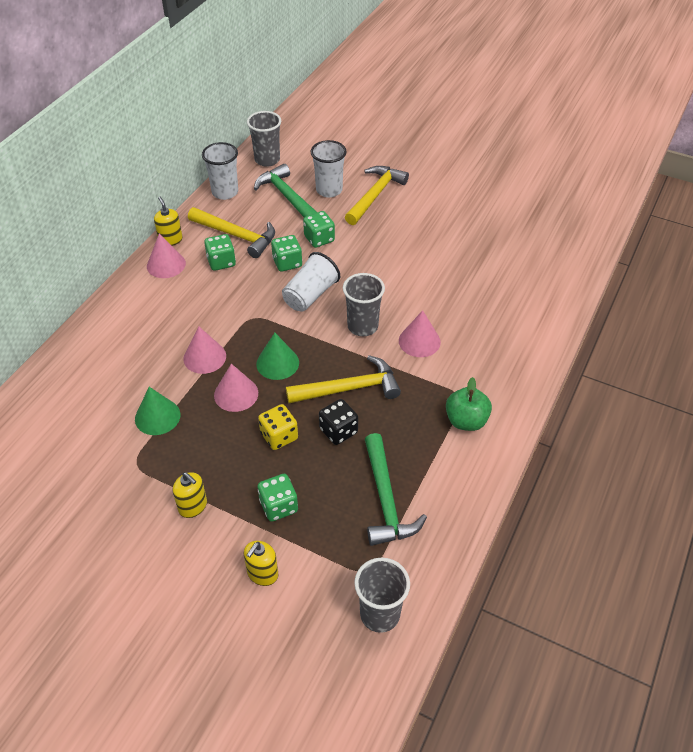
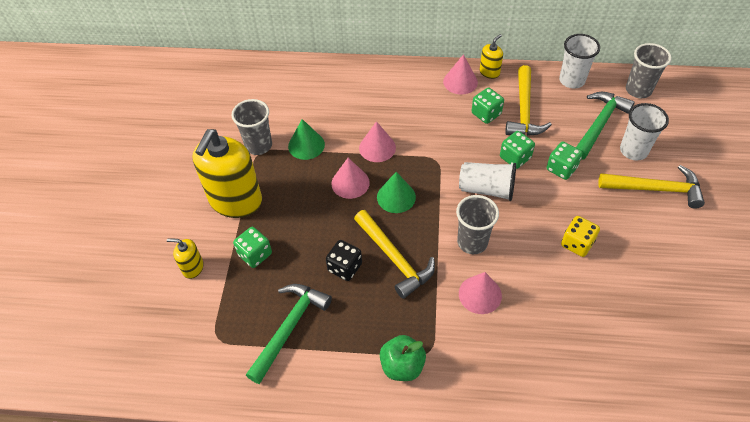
camera: 70 degrees right, 5 degrees up
yellow soap dispenser [173,472,207,518] -> yellow soap dispenser [193,129,262,218], size x2.23
yellow dice [258,404,298,450] -> yellow dice moved to [561,216,600,257]
grey cup [354,558,410,633] -> grey cup moved to [231,99,272,155]
green hammer [365,433,427,546] -> green hammer turned 150 degrees clockwise [246,284,332,384]

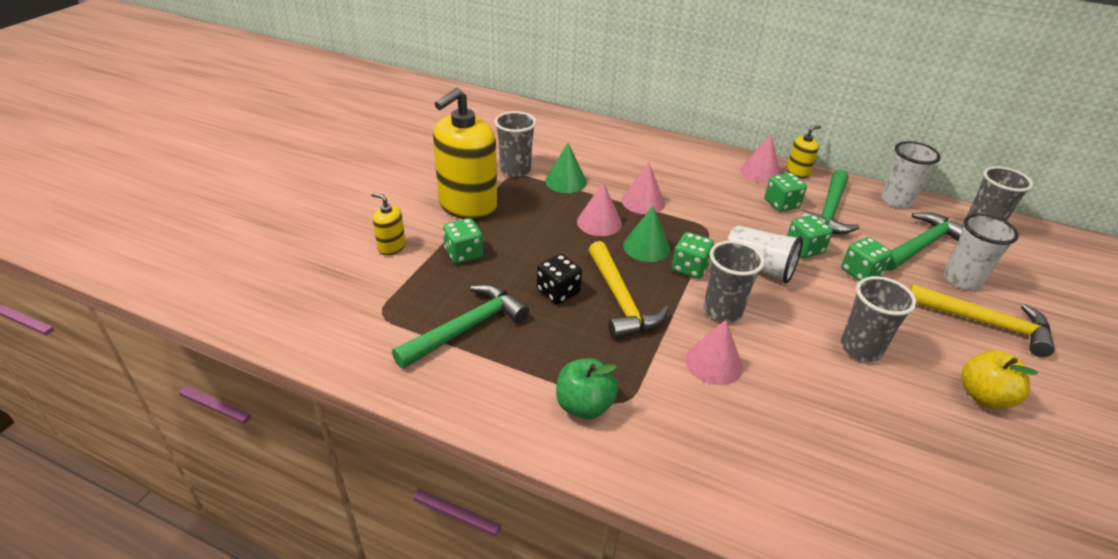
camera: 15 degrees right, 15 degrees down
yellow hammer [505,65,552,136] -> green hammer [802,170,860,234]
yellow dice [561,216,600,257] -> grey cup [841,276,917,362]
none -> green dice [672,232,714,279]
none -> yellow apple [961,350,1038,408]

